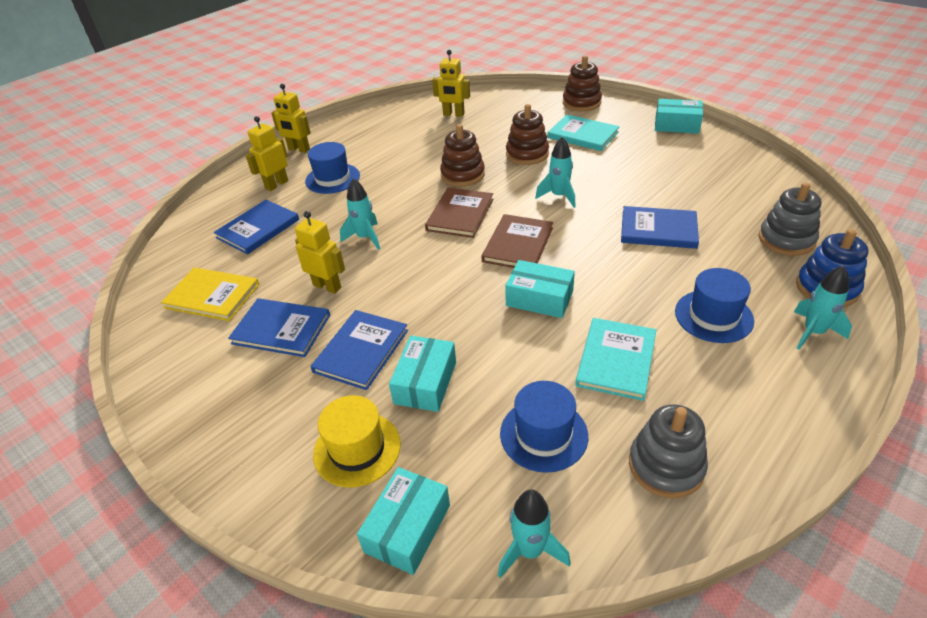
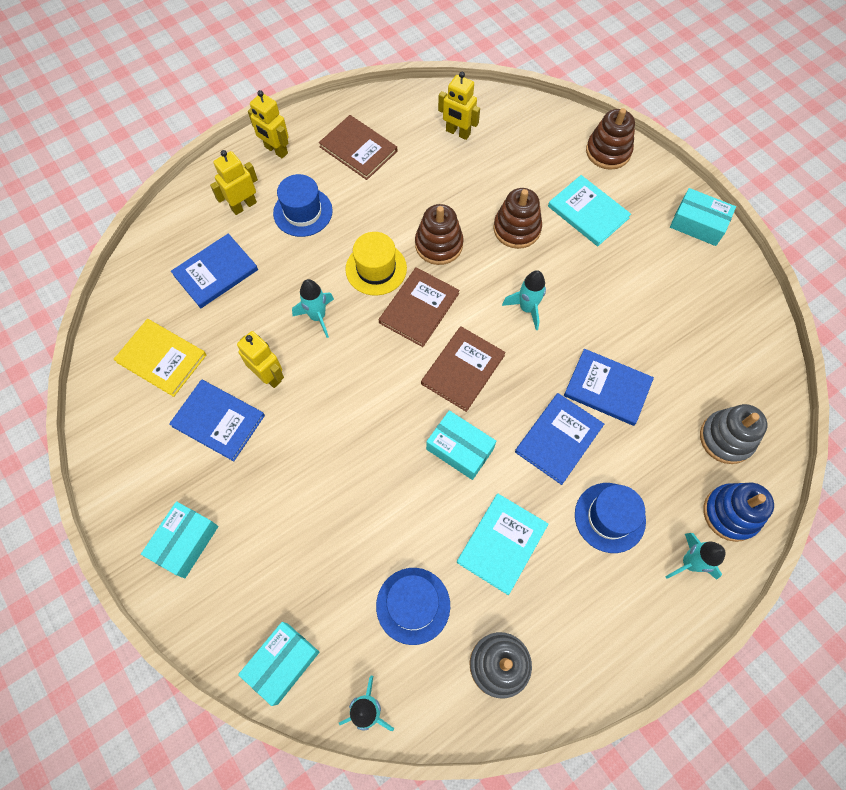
camera: 10 degrees right, 25 degrees up
blue book [311,310,408,390] -> blue book moved to [515,393,604,485]
yellow hat [313,395,401,488] -> yellow hat moved to [345,232,407,296]
turquoise box [389,336,456,412] -> turquoise box moved to [141,501,219,578]
none -> brown book [319,115,397,180]

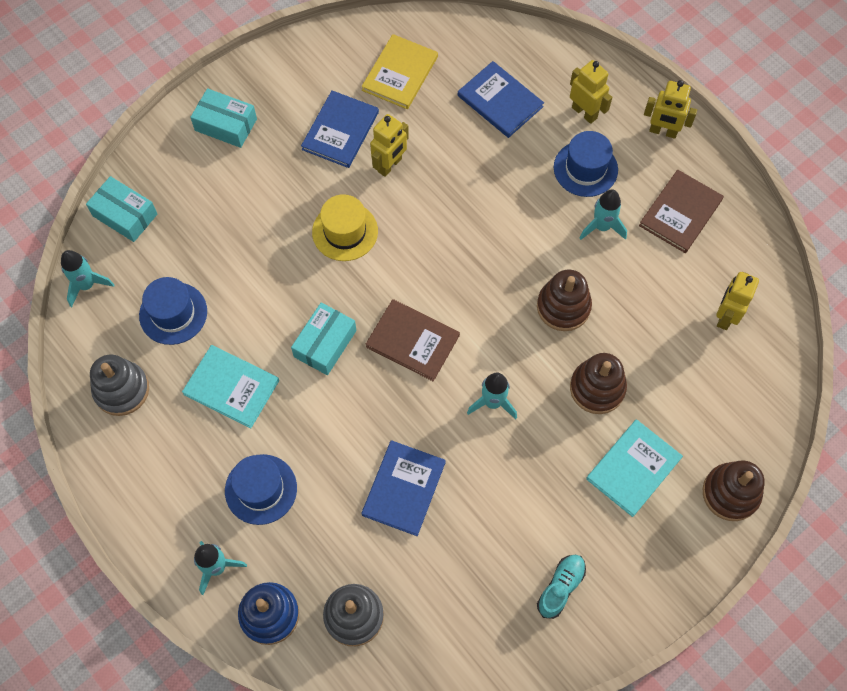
camera: 85 degrees right, 0 degrees up
yellow robot [248,90,289,159] -> yellow robot turned 105 degrees counterclockwise [644,80,697,139]
turquoise rocket [292,279,334,338] -> turquoise rocket moved to [579,189,627,240]
yellow hat [345,232,407,296] -> yellow hat moved to [312,194,378,261]
brown book [379,267,459,347] -> none
blue book [515,393,604,485] -> none
turquoise box [670,188,736,246] -> none
none -> turquoise shoe [537,555,586,619]

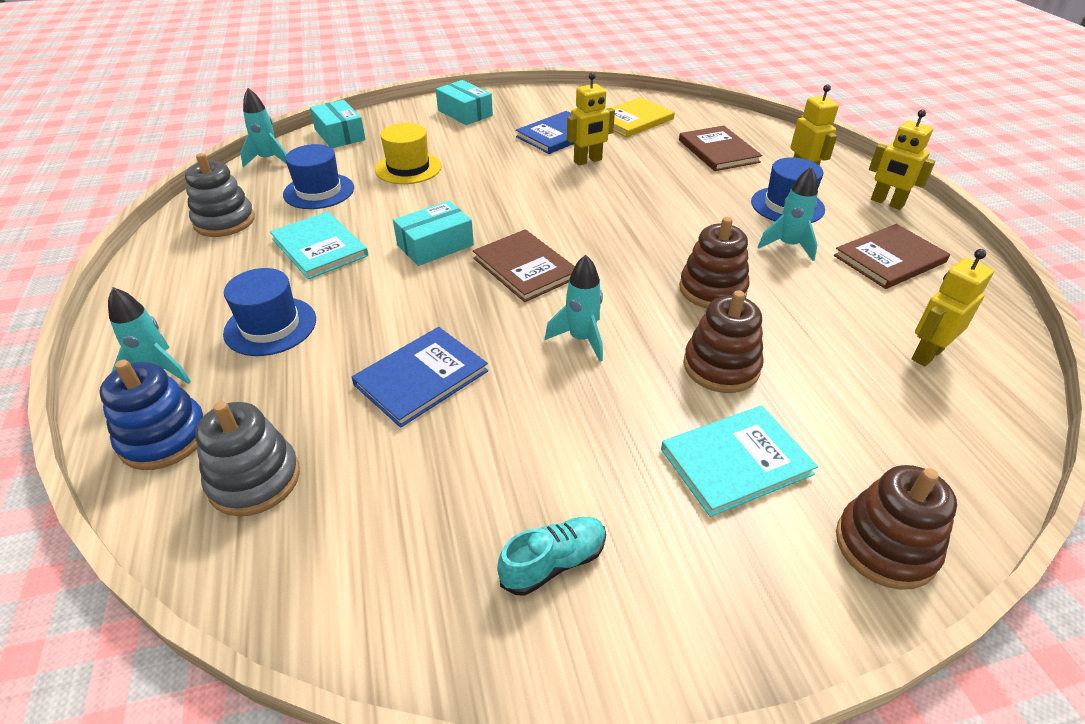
camera: 25 degrees right, 25 degrees down
yellow hat [312,194,378,261] -> yellow hat moved to [375,123,442,184]
blue book [458,61,544,138] -> brown book [679,126,762,171]

